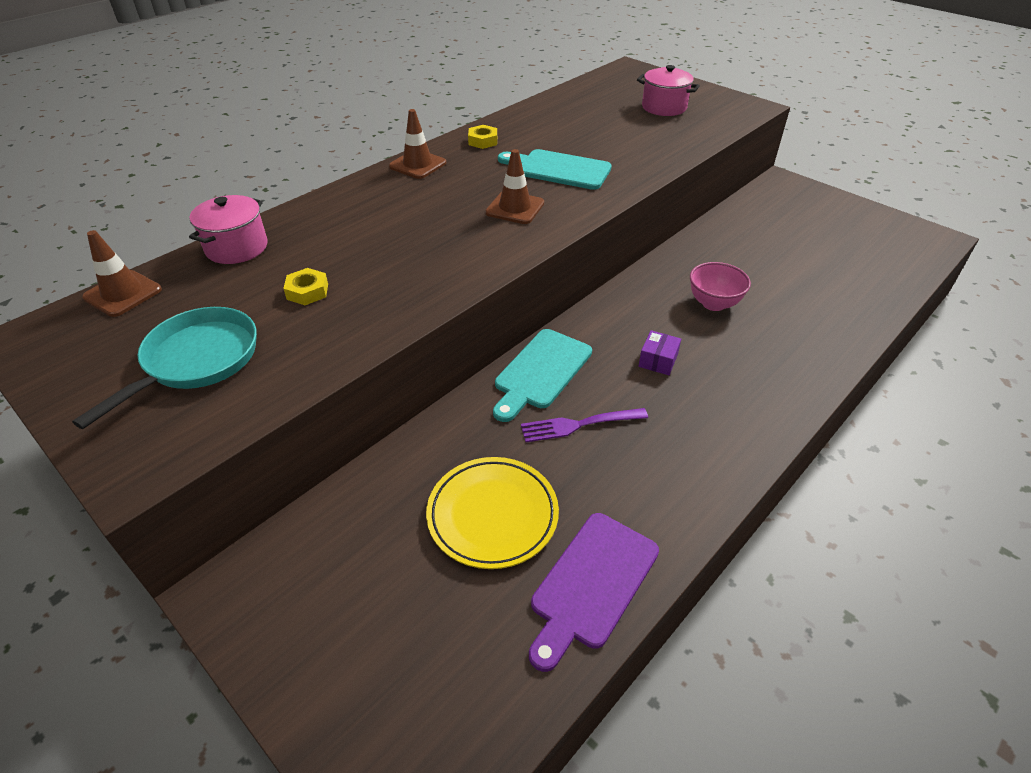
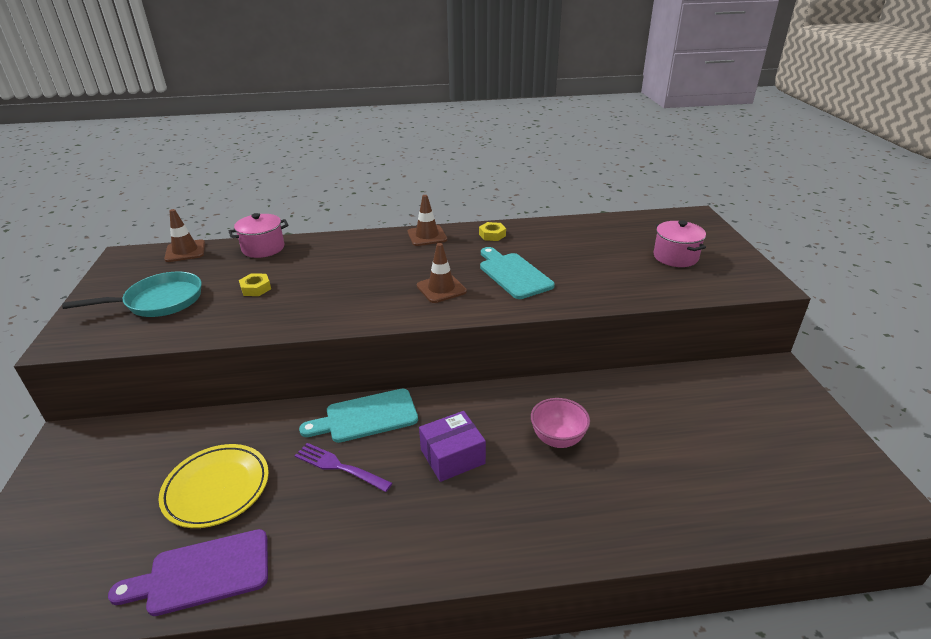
camera: 40 degrees right, 10 degrees down
purple box [639,330,681,375] -> purple box [419,411,486,482], size x1.61

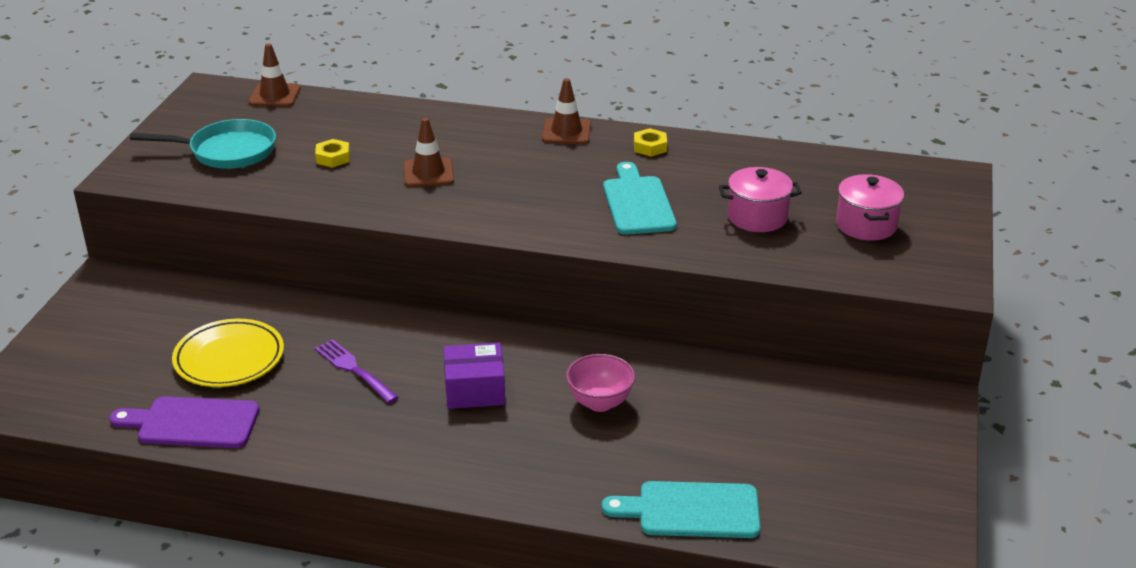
camera: 20 degrees right, 0 degrees up
pink pot [229,213,288,258] -> pink pot moved to [719,167,802,232]
turquoise cutting board [299,389,418,443] -> turquoise cutting board moved to [602,481,760,538]
brown traffic cone [417,243,467,303] -> brown traffic cone moved to [403,118,454,187]

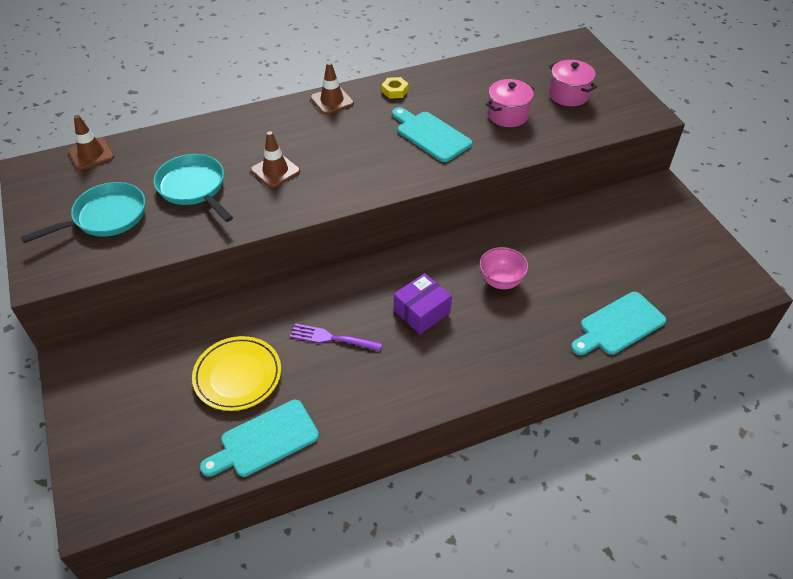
camera: 35 degrees left, 15 degrees up
purple cutting board [109,396,260,448] -> turquoise cutting board [200,400,319,477]
yellow nut [315,139,350,168] -> turquoise pan [154,154,233,222]

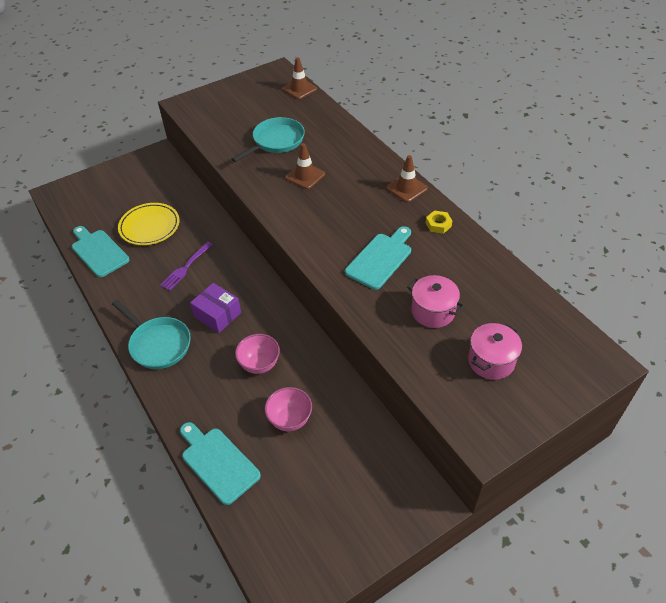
camera: 80 degrees right, 0 degrees up
turquoise pan [21,182,145,243] -> turquoise pan moved to [112,300,191,369]
purple fork [290,323,383,351] -> purple fork turned 150 degrees counterclockwise [160,242,213,291]
none -> pink bowl [265,387,312,431]

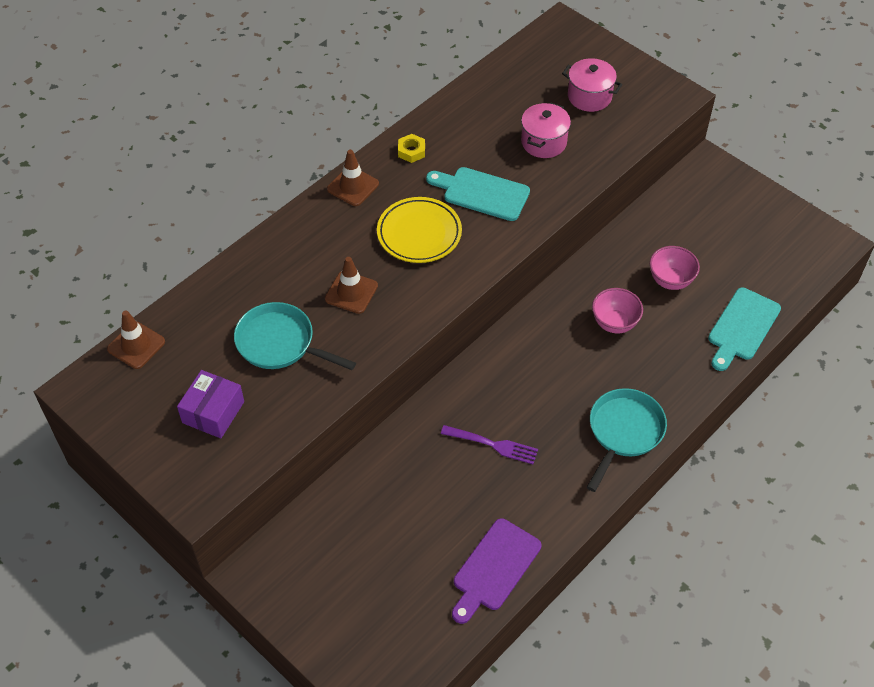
camera: 105 degrees left, 5 degrees up
turquoise cutting board [72,226,130,277] -> purple cutting board [452,518,541,624]
yellow plate [118,203,180,245] -> yellow plate moved to [377,197,462,263]
purple box [190,283,241,333] -> purple box moved to [177,370,244,438]

